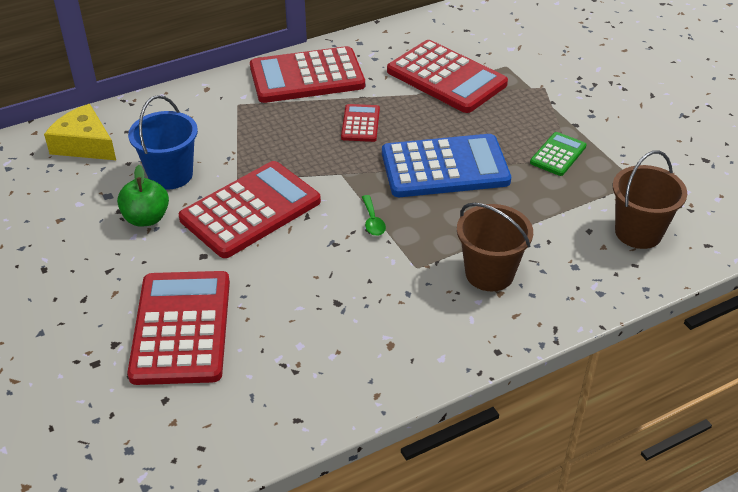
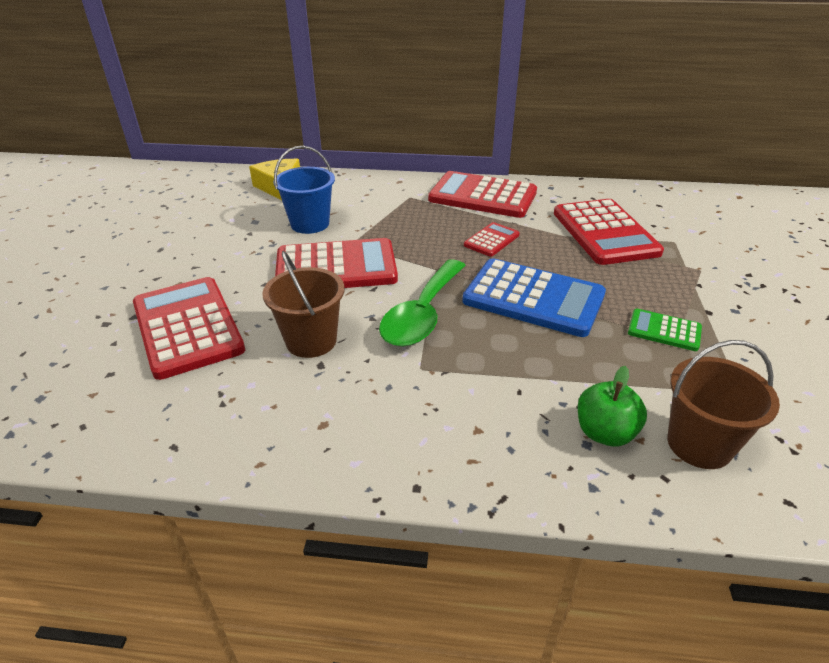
camera: 35 degrees right, 5 degrees down
green apple [117,165,169,226] -> green apple moved to [578,366,647,446]
red calculator [127,271,230,385] -> red calculator turned 60 degrees counterclockwise [133,277,245,380]
green spoon [362,195,386,236] -> green spoon [379,259,466,347], size x2.48
brown bucket [457,203,533,291] -> brown bucket moved to [262,251,345,358]
green calculator [530,132,587,176] -> green calculator turned 135 degrees counterclockwise [628,309,702,351]

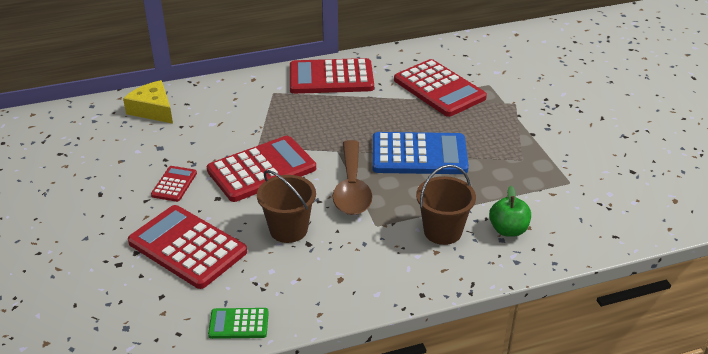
camera: 25 degrees left, 0 degrees up
blue bucket [273,146,335,234] -> none
green spoon [379,259,466,347] -> brown spoon [332,140,372,215]
red calculator [464,222,520,257] -> red calculator moved to [151,166,197,202]
green calculator [628,309,702,351] -> green calculator moved to [208,308,269,339]
brown bucket [667,340,780,469] -> brown bucket moved to [416,164,476,245]

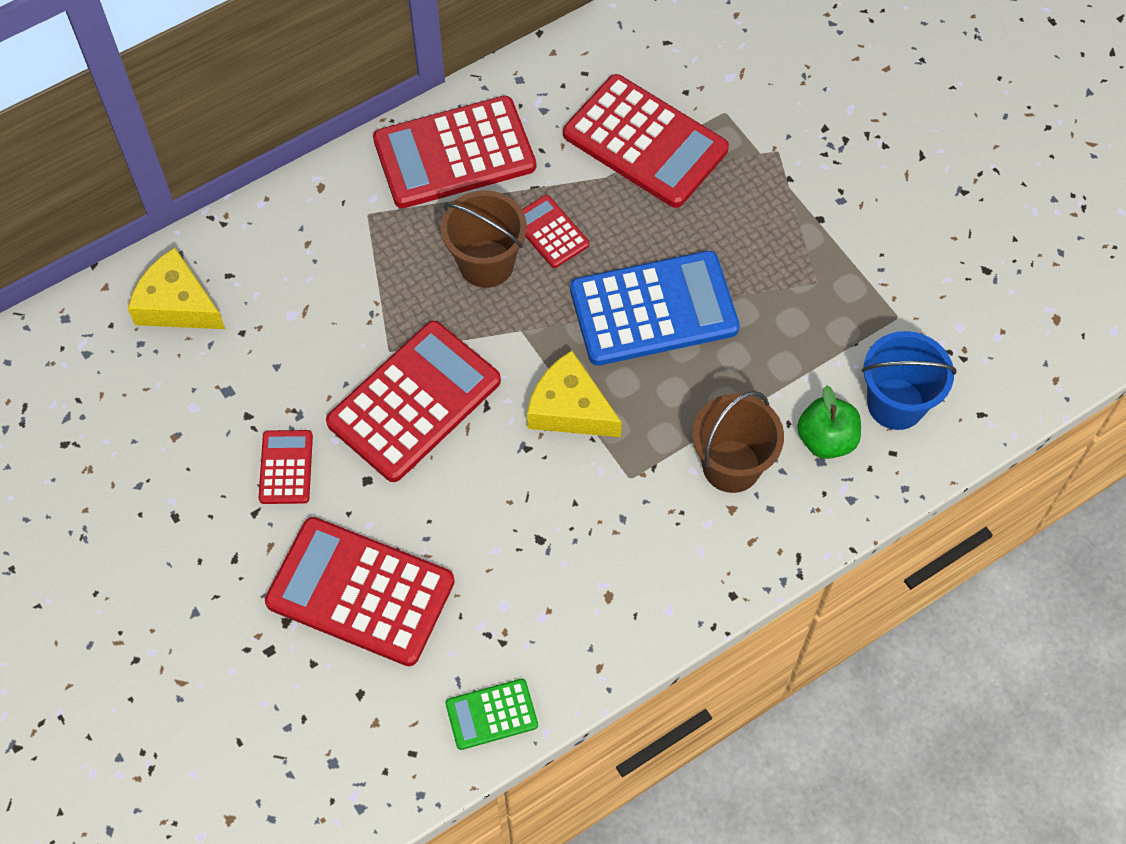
camera: 15 degrees left, 25 degrees up
brown bucket [257,170,316,243] -> brown bucket moved to [441,190,527,288]
brown spoon [332,140,372,215] -> yellow cheese [527,351,622,437]
none -> red calculator [522,195,589,268]
none -> blue bucket [862,331,957,430]

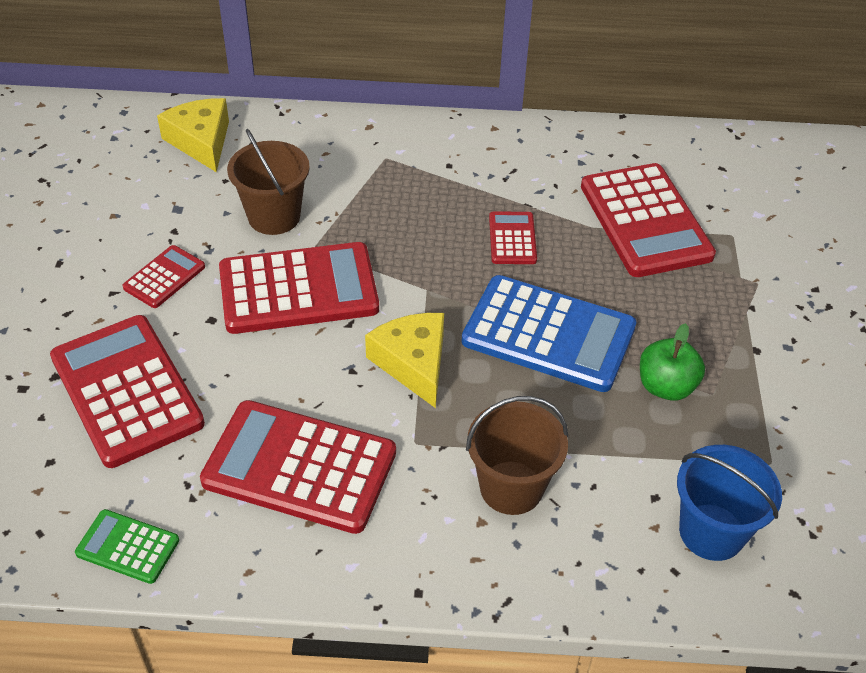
camera: 35 degrees right, 15 degrees down
red calculator [373,96,536,208] -> red calculator moved to [200,400,396,534]
brown bucket [441,190,527,288] -> brown bucket moved to [227,129,310,235]
green apple [797,385,861,459] -> green apple moved to [640,323,705,401]

